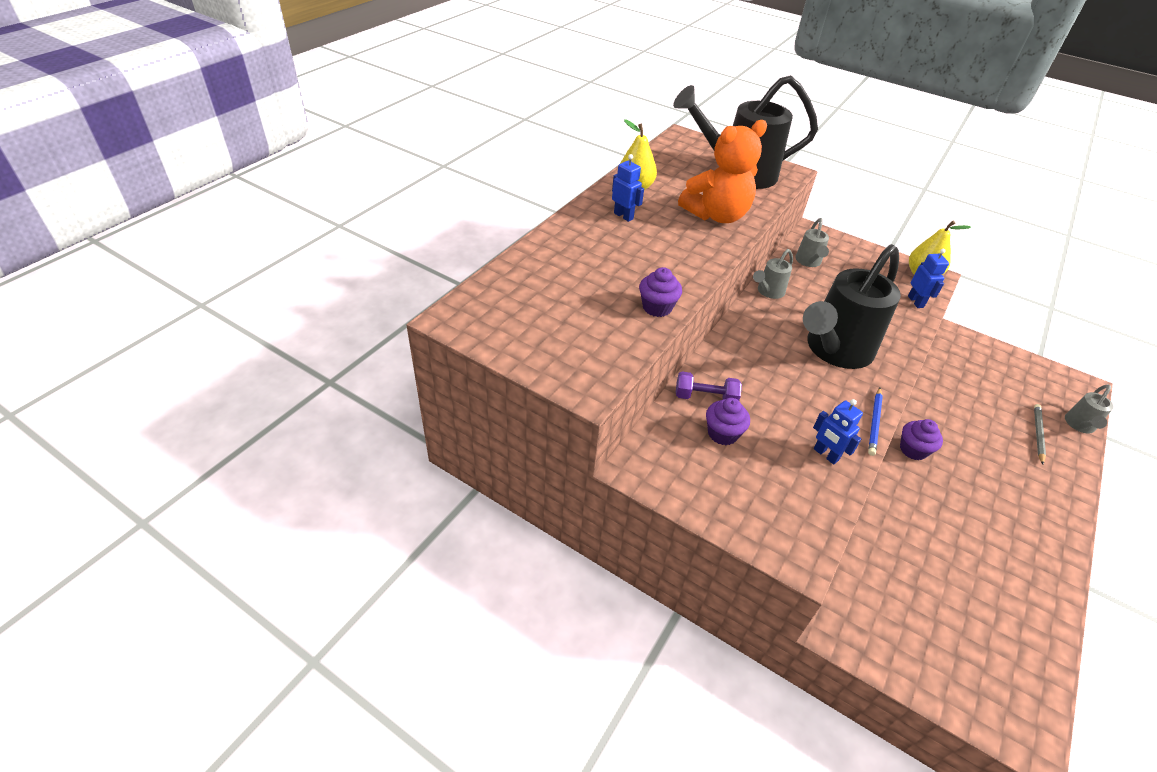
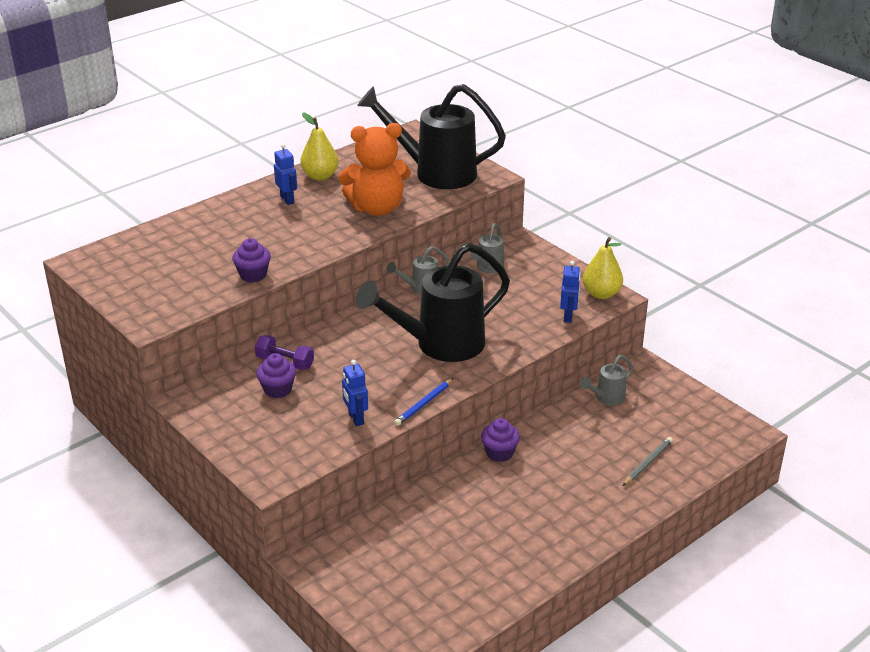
camera: 20 degrees right, 10 degrees down
grey watering can [1065,384,1113,434] -> grey watering can moved to [580,355,633,406]

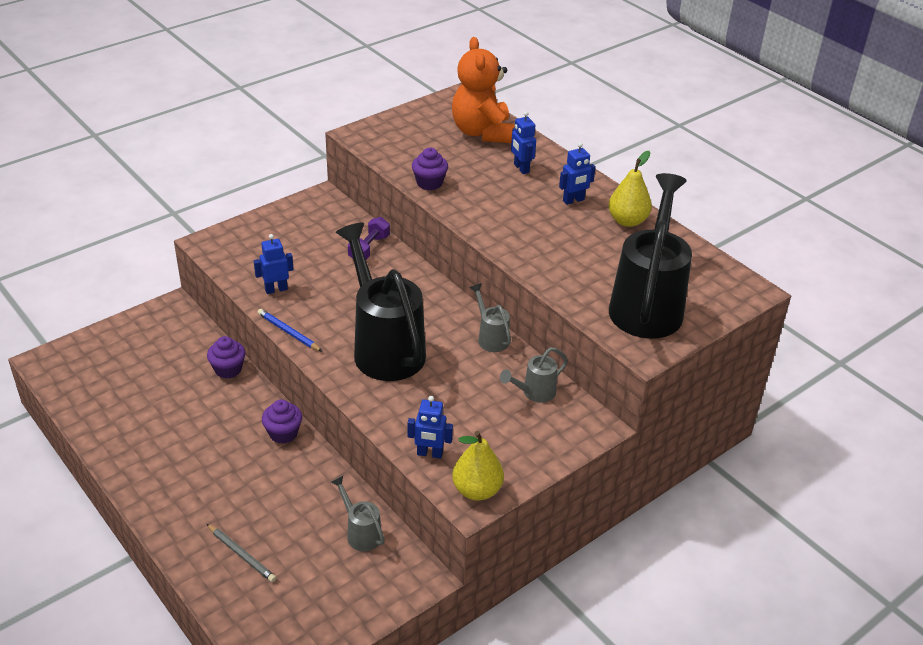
camera: 90 degrees right, 5 degrees up
purple cupcake [257,353,296,398] -> purple cupcake moved to [207,336,245,379]
orange teddy bear [338,123,411,216] -> orange teddy bear moved to [452,37,514,143]
grey watering can [471,223,504,273] -> grey watering can turned 60 degrees counterclockwise [500,347,568,403]
none -> blue robot [511,111,536,174]

